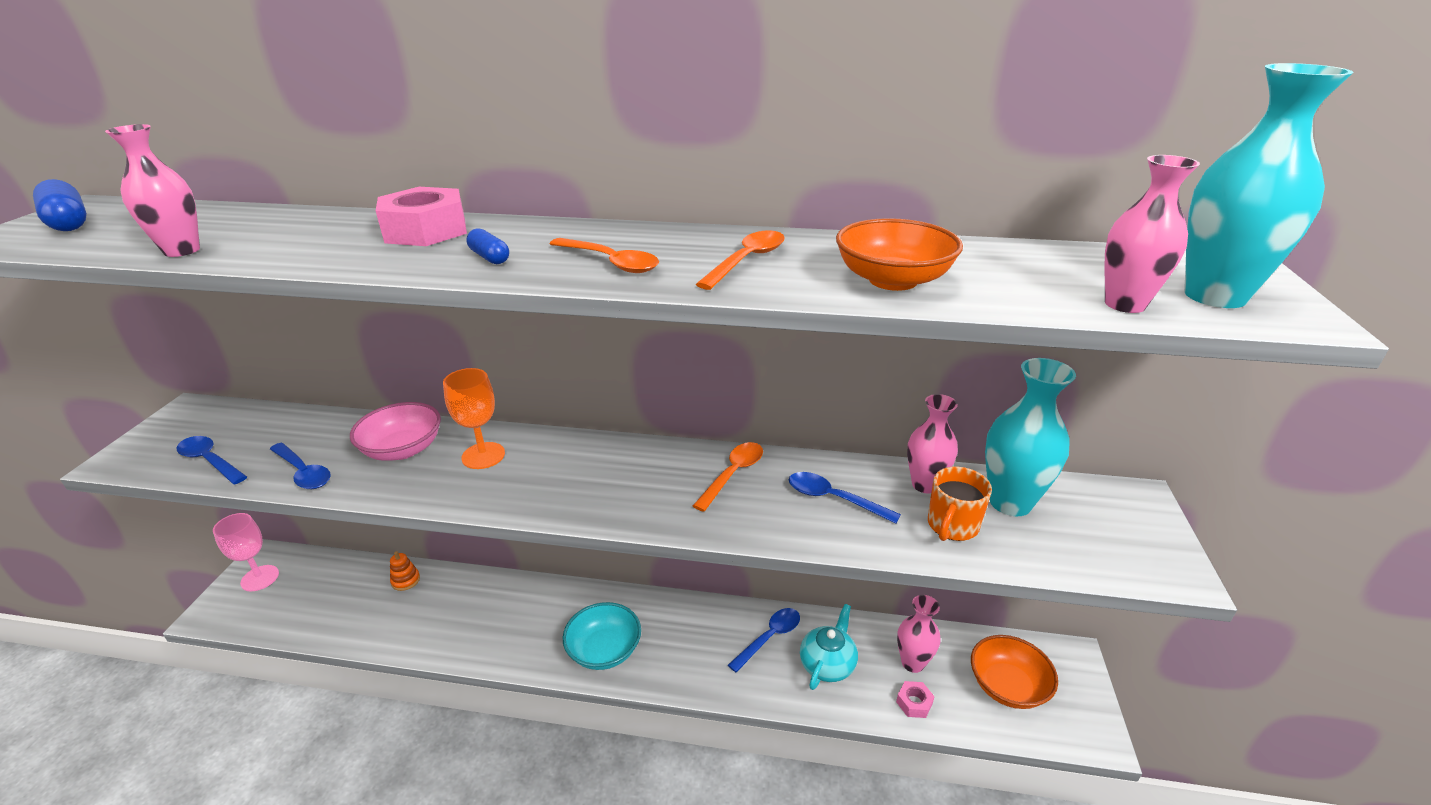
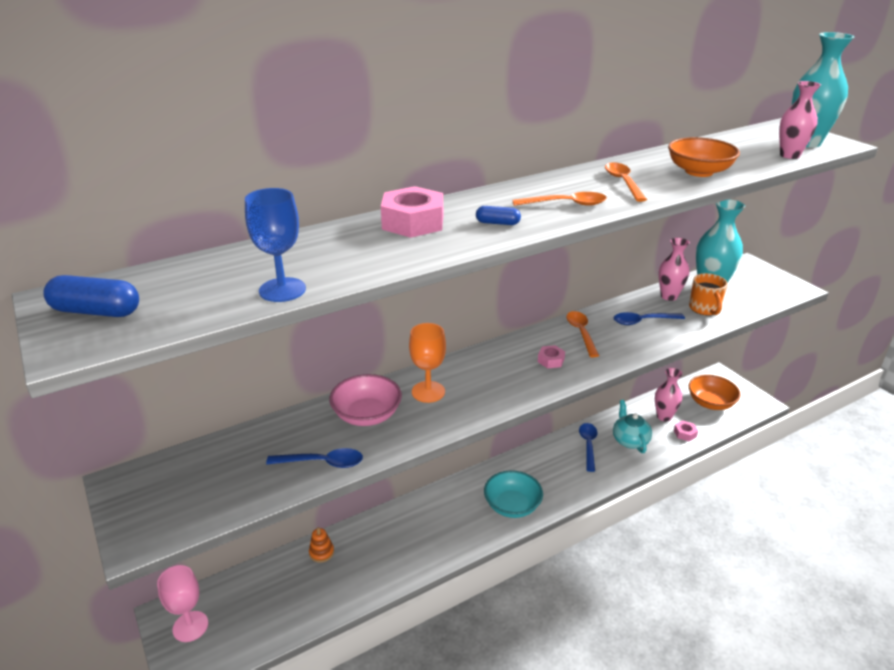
camera: 40 degrees left, 0 degrees up
pink vase [105,124,200,257] -> blue goblet [245,188,306,302]
blue spoon [176,436,247,484] -> none
none -> pink nut [538,345,565,368]

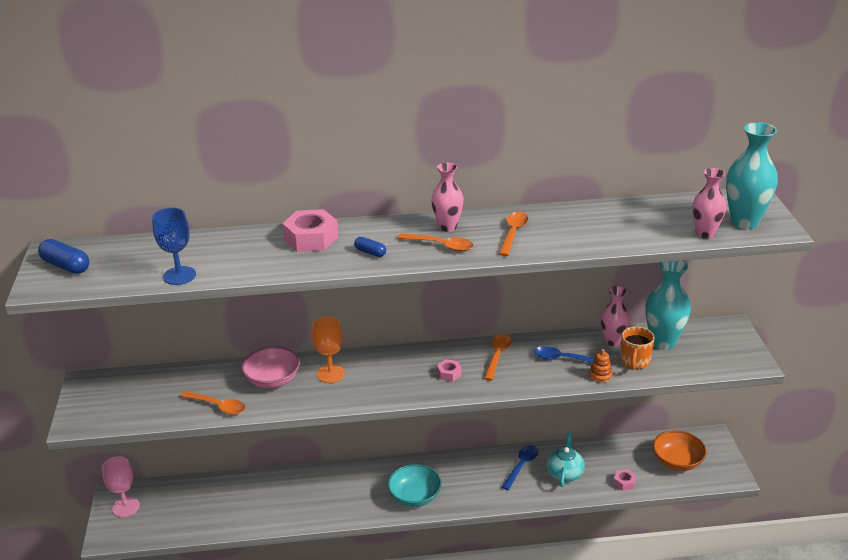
camera: 25 degrees right, 0 degrees up
blue spoon [266,448,363,468] -> orange spoon [180,391,245,415]
orange stacking toy [309,527,334,563] -> orange stacking toy moved to [589,349,613,383]
pink vase [655,368,682,422] -> pink vase moved to [431,163,464,232]
orange bowl [668,137,740,177] -> none

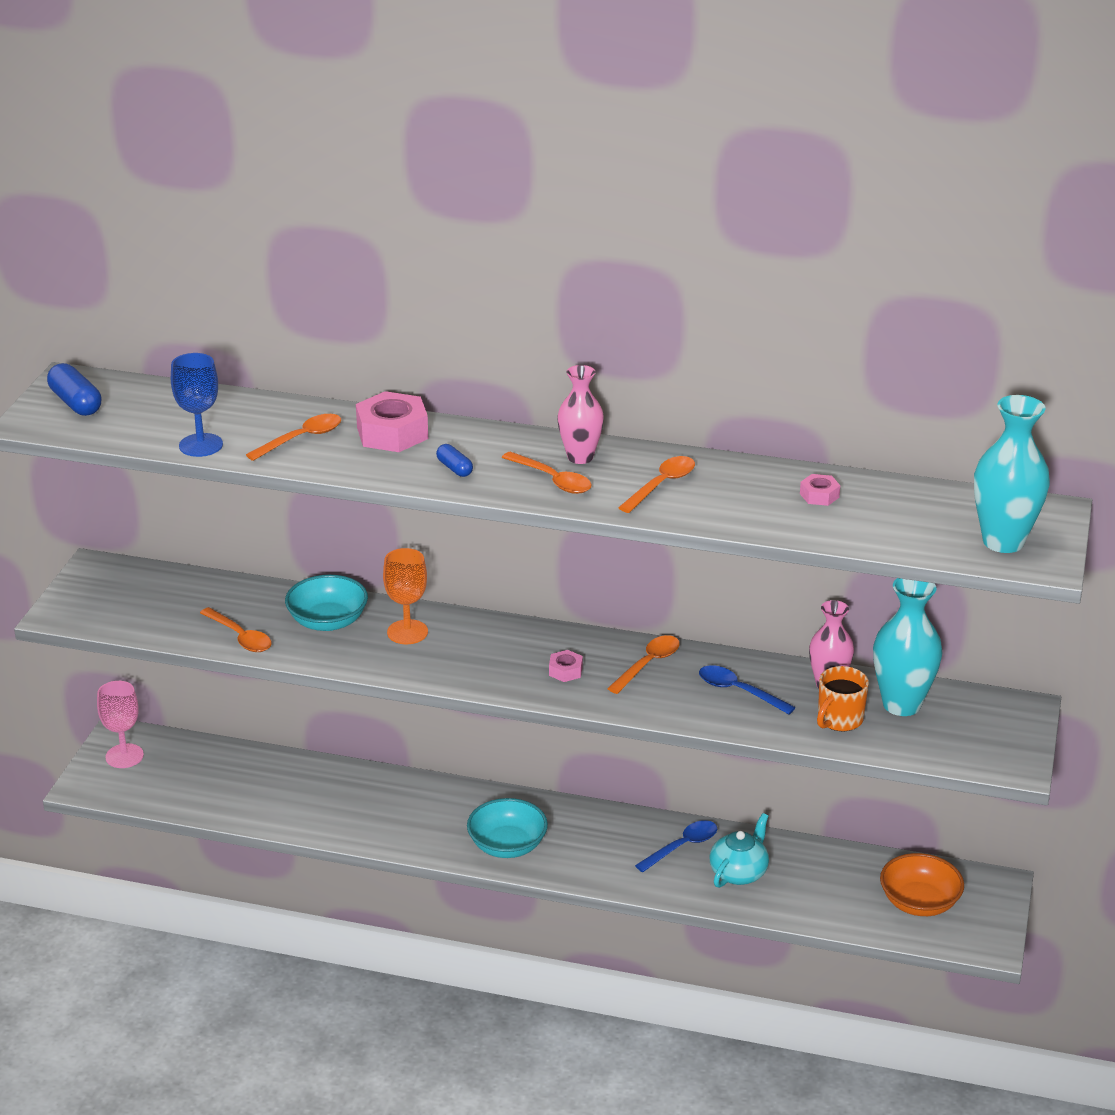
camera: 20 degrees right, 0 degrees up
pink bowl [241,346,300,388] -> turquoise bowl [285,575,368,631]
orange stacking toy [589,349,613,383] -> none
pink nut [613,469,636,491] -> pink nut moved to [800,474,840,506]
pink vase [692,168,727,239] -> none
none -> orange spoon [246,414,341,461]

